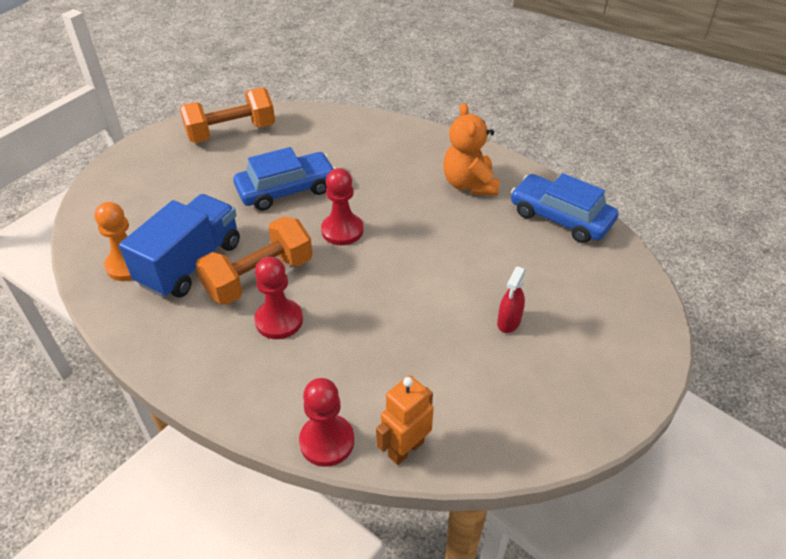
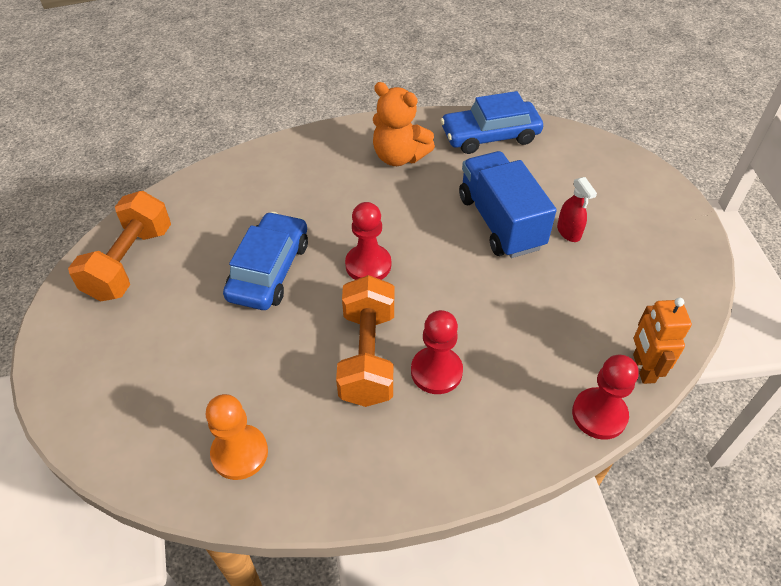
camera: 50 degrees left, 5 degrees up
blue truck [119,194,240,298] -> blue truck moved to [459,151,557,258]

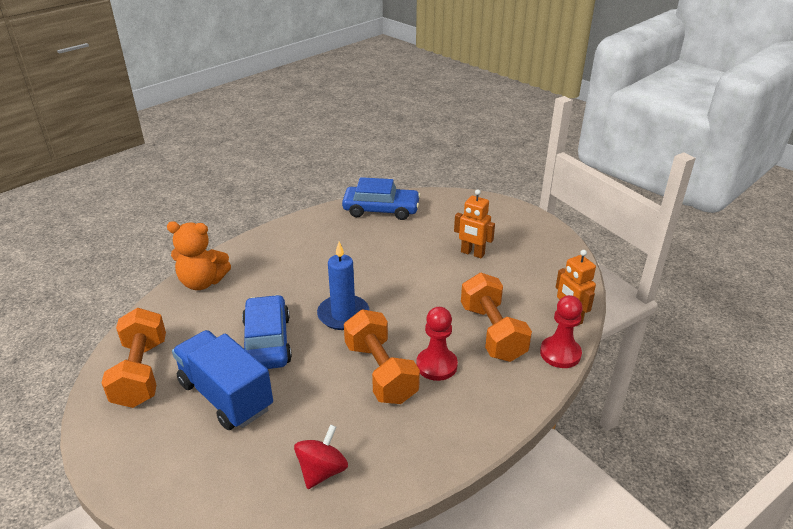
camera: 25 degrees left, 15 degrees down
orange pawn [206,394,268,480] -> red spinning top [294,424,348,489]
red pawn [345,202,391,280] -> blue candle [317,242,370,330]
orange teddy bear [373,82,435,166] -> orange teddy bear moved to [167,222,231,290]
blue car [441,91,543,154] -> blue car turned 135 degrees counterclockwise [342,177,421,220]
blue truck [459,151,557,258] -> blue truck moved to [172,330,273,430]
red spray bottle [557,177,597,242] -> orange robot [454,189,495,258]
none -> orange dumbbell [461,273,532,362]

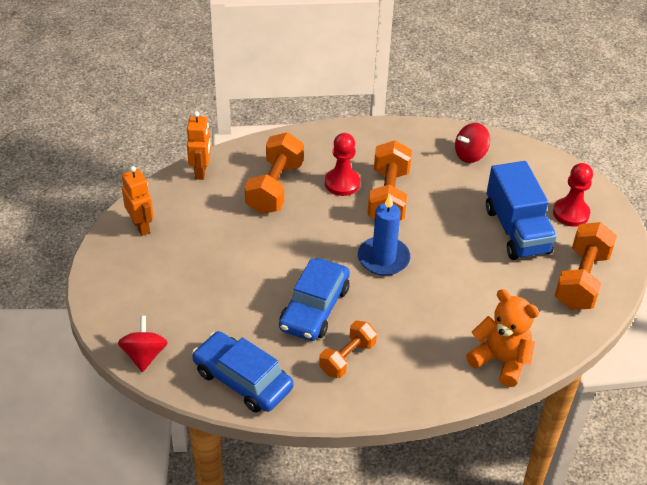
camera: 150 degrees left, 10 degrees up
blue car [242,295,292,369] -> blue car moved to [279,258,350,341]
orange robot [454,189,495,258] -> orange robot moved to [122,166,154,236]
red pawn [540,295,583,368] -> red pawn moved to [553,163,593,227]
none -> red spinning top [118,316,168,372]
none -> orange dumbbell [319,320,377,378]

